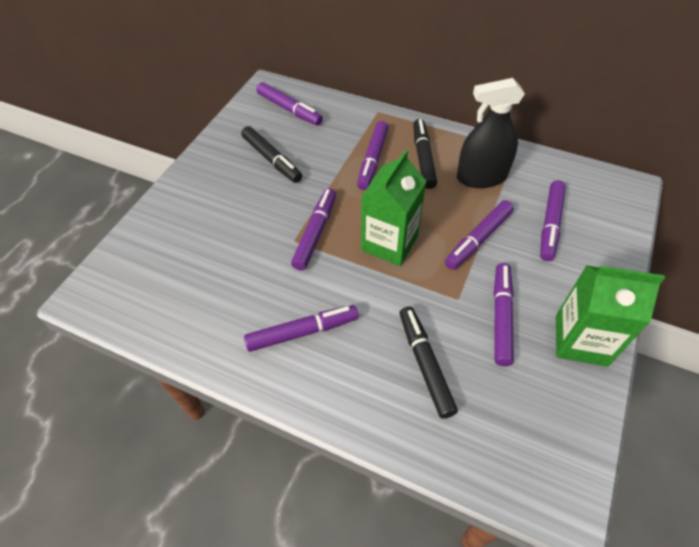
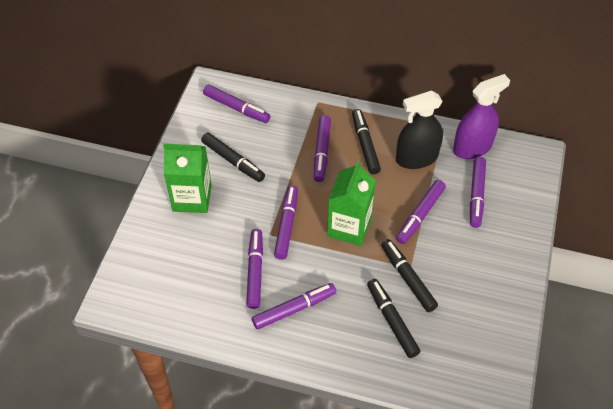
camera: 10 degrees left, 0 degrees up
purple marker [494,263,514,366] -> purple marker moved to [246,229,263,309]
green carton [556,265,665,367] -> green carton moved to [163,144,212,213]
none -> black marker [381,239,438,312]
none -> purple spray bottle [453,74,510,159]

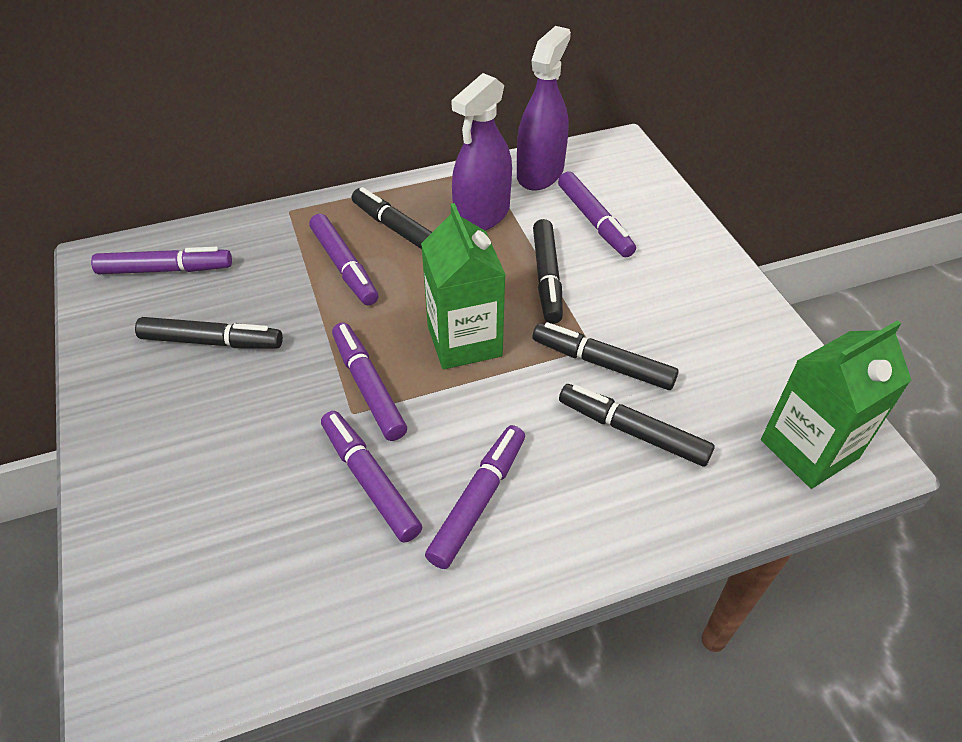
camera: 35 degrees left, 5 degrees down
green carton [163,144,212,213] -> green carton moved to [761,320,911,489]
black spray bottle [396,91,443,169] -> purple spray bottle [451,73,512,231]
purple marker [396,180,446,244] -> black marker [533,219,563,324]

